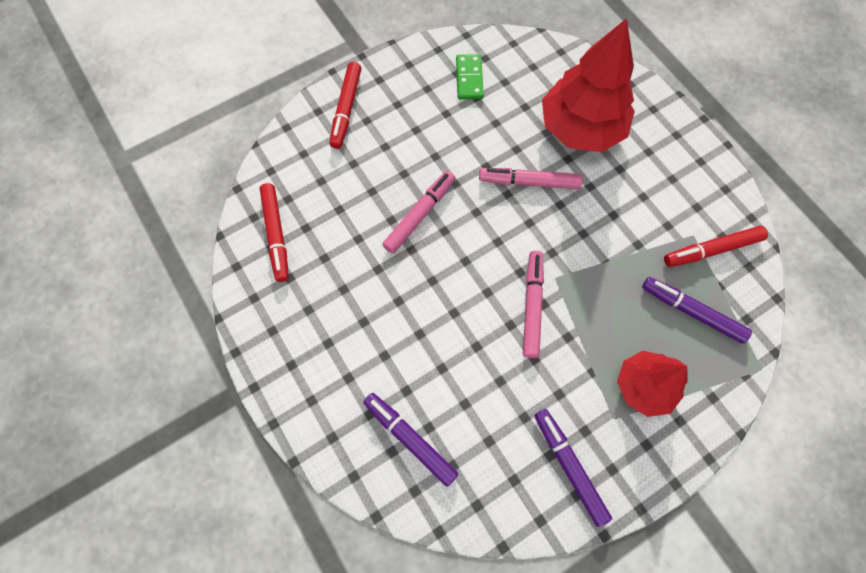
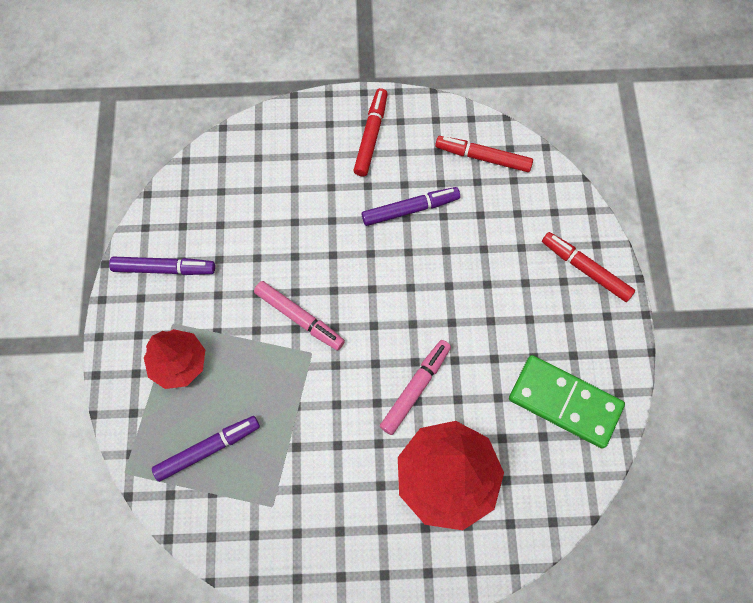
camera: 120 degrees right, 0 degrees up
purple marker [363,393,458,487] -> purple marker moved to [362,187,460,226]
pink marker [382,171,455,254] -> none
green domino [456,54,484,99] -> green domino [509,355,625,449], size x1.77
red marker [664,226,768,267] -> red marker moved to [353,88,388,176]

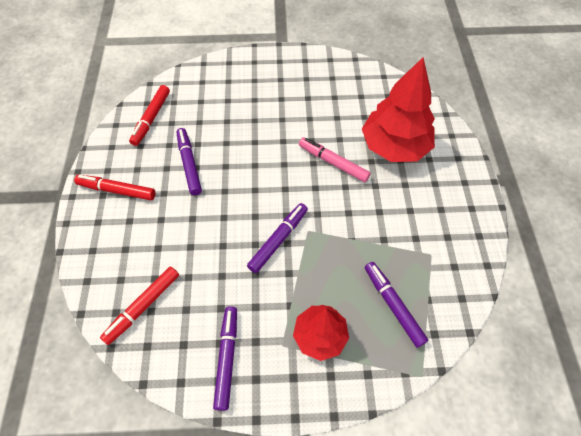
camera: 90 degrees left, 10 degrees down
pink marker [254,281,345,350] -> purple marker [247,203,308,273]
green domino [509,355,625,449] -> none
red marker [542,232,635,302] -> red marker moved to [100,266,179,345]

